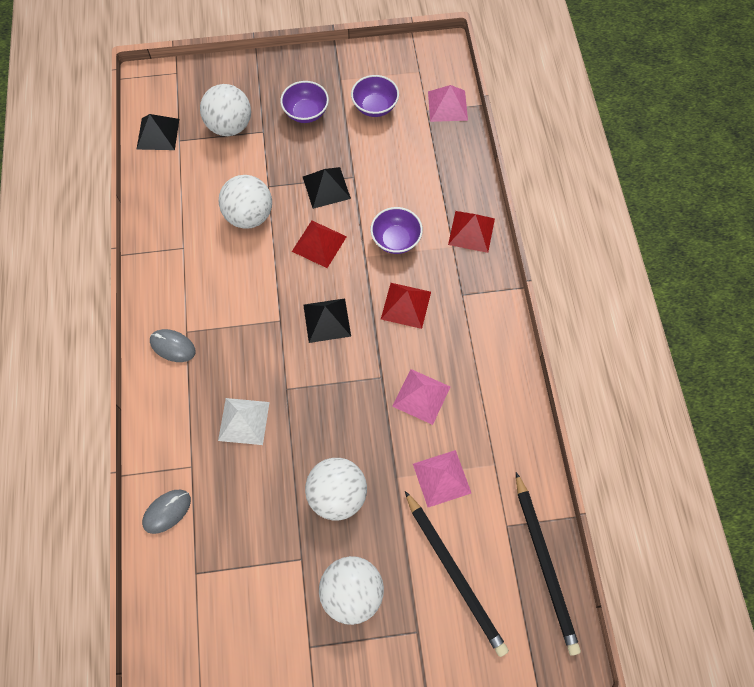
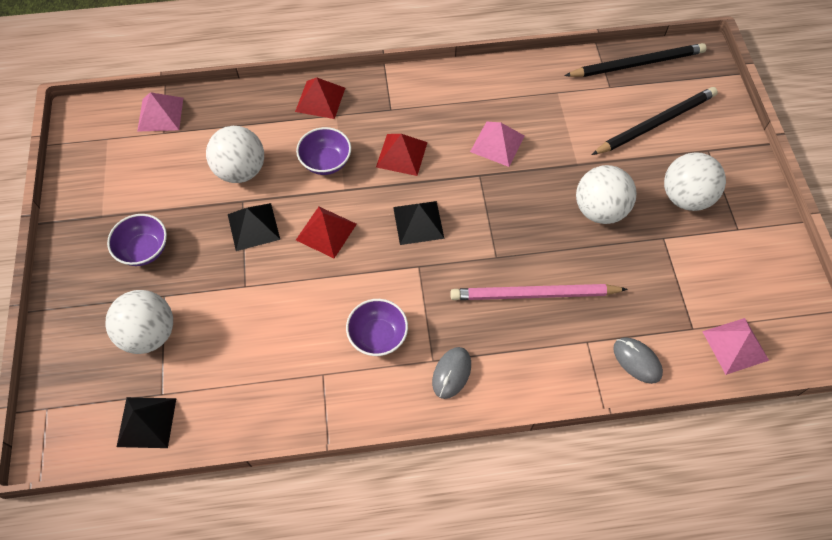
camera: 90 degrees left, 5 degrees down
white pyramid [218,398,270,445] -> pink pencil [450,284,628,300]
white ball [219,175,272,229] -> white ball moved to [206,126,264,183]
purple bowl [351,75,399,117] -> purple bowl moved to [346,299,408,356]
pink pyramid [413,450,471,507] -> pink pyramid moved to [702,318,769,375]

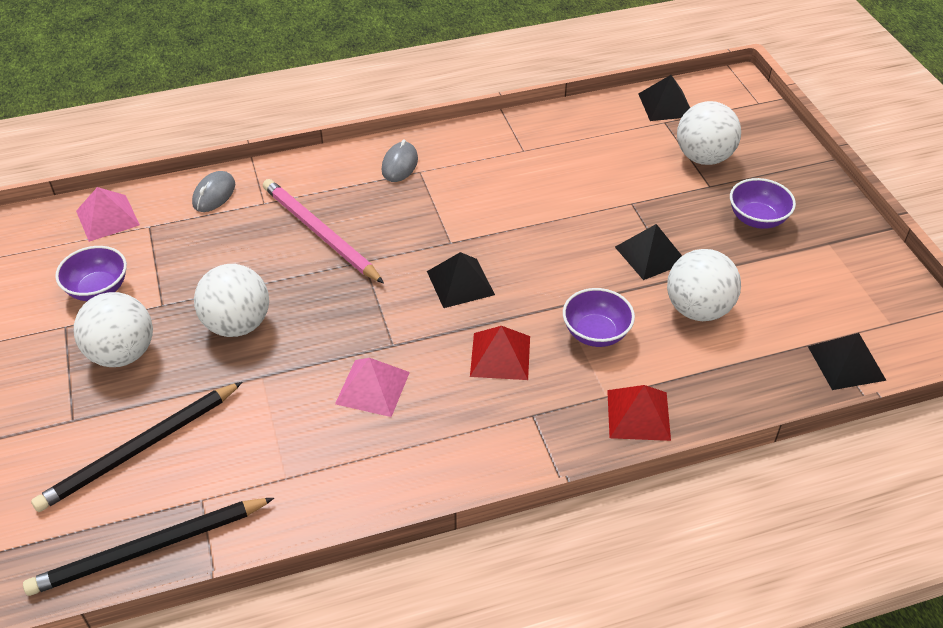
camera: 170 degrees right, 15 degrees down
pink pyramid [137,92,183,132] -> black pyramid [808,333,887,390]
red pyramid [296,207,357,258] -> none
purple bowl [346,299,408,356] -> purple bowl moved to [55,246,127,301]
pink pencil [450,284,628,300] -> pink pencil turned 120 degrees counterclockwise [263,179,384,283]
grey mouse [613,337,663,384] -> grey mouse turned 75 degrees clockwise [192,171,235,212]

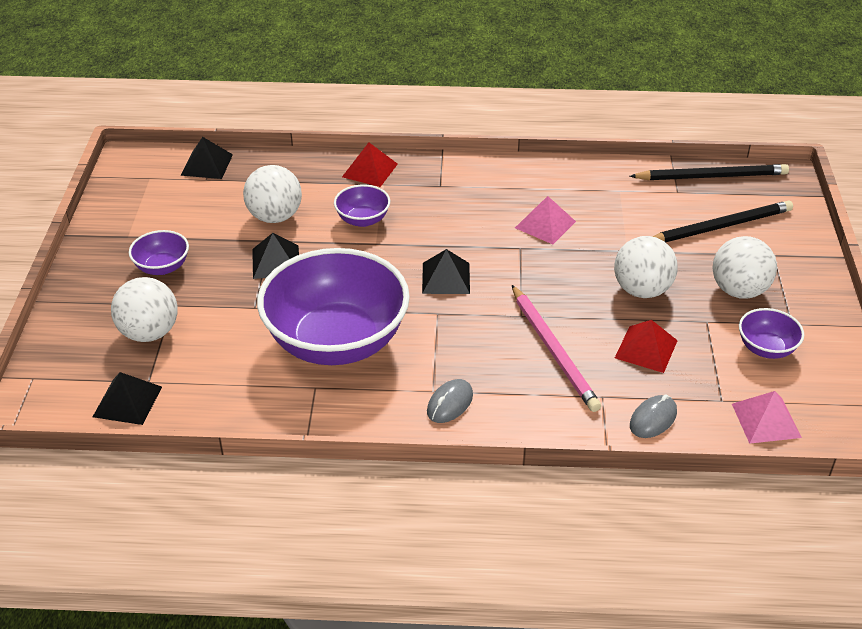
camera: 160 degrees left, 5 degrees down
red pyramid [470,326,530,380] -> red pyramid moved to [615,320,678,373]
none -> purple bowl [257,248,410,365]

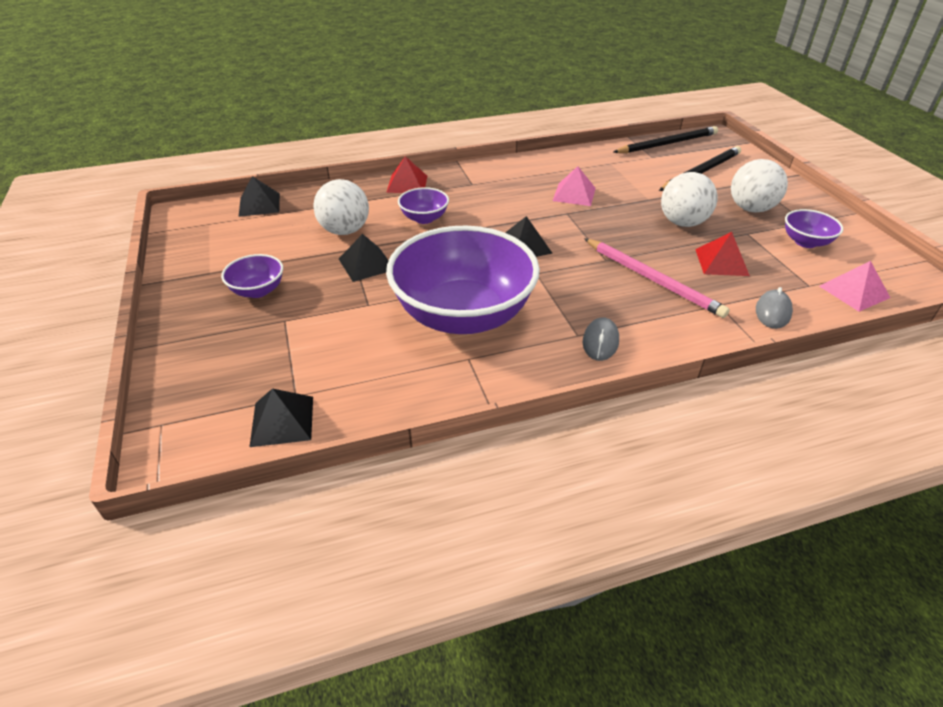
camera: 20 degrees left, 0 degrees up
white ball [111,277,178,342] -> none

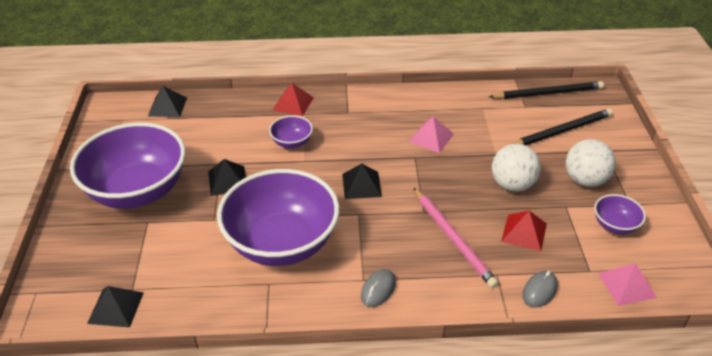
camera: 15 degrees right, 0 degrees up
purple bowl [221,254,283,298] -> purple bowl [70,122,186,208], size x2.34
white ball [313,179,369,235] -> none

